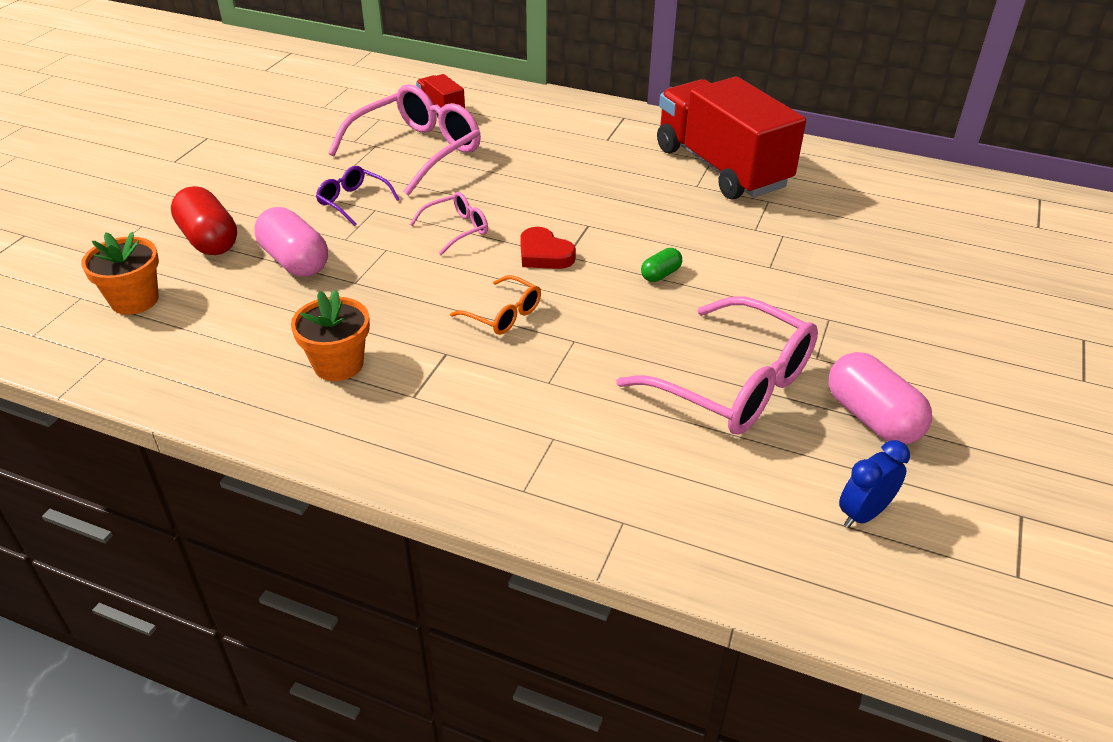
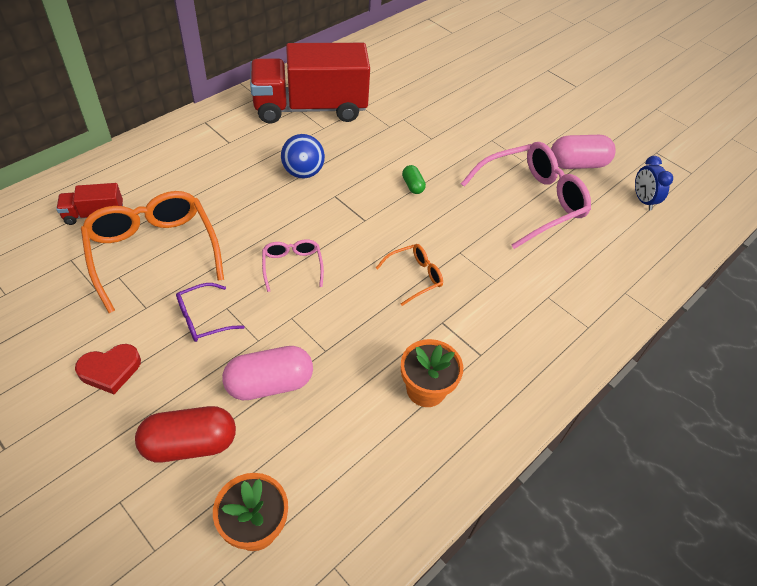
camera: 70 degrees left, 10 degrees up
pink glasses [328,84,481,196] -> orange glasses [81,191,224,313]
red heart [520,227,576,269] -> red heart moved to [75,344,141,394]
none -> blue ball [281,134,325,178]

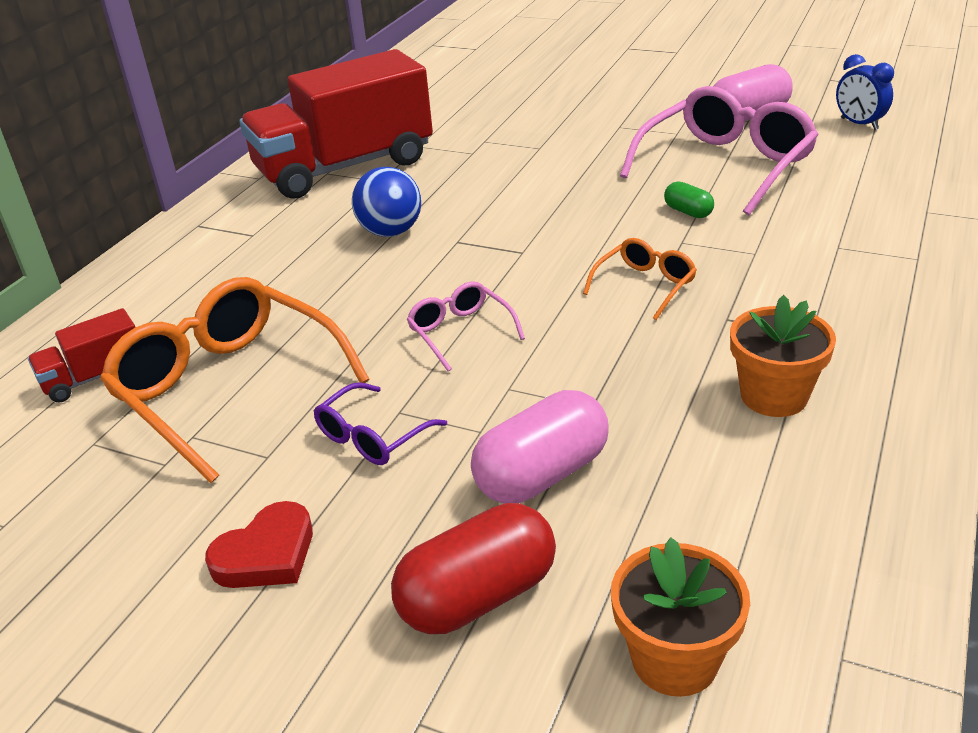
camera: 15 degrees left, 15 degrees down
green capsule [402,165,426,194] -> green capsule moved to [664,181,714,218]

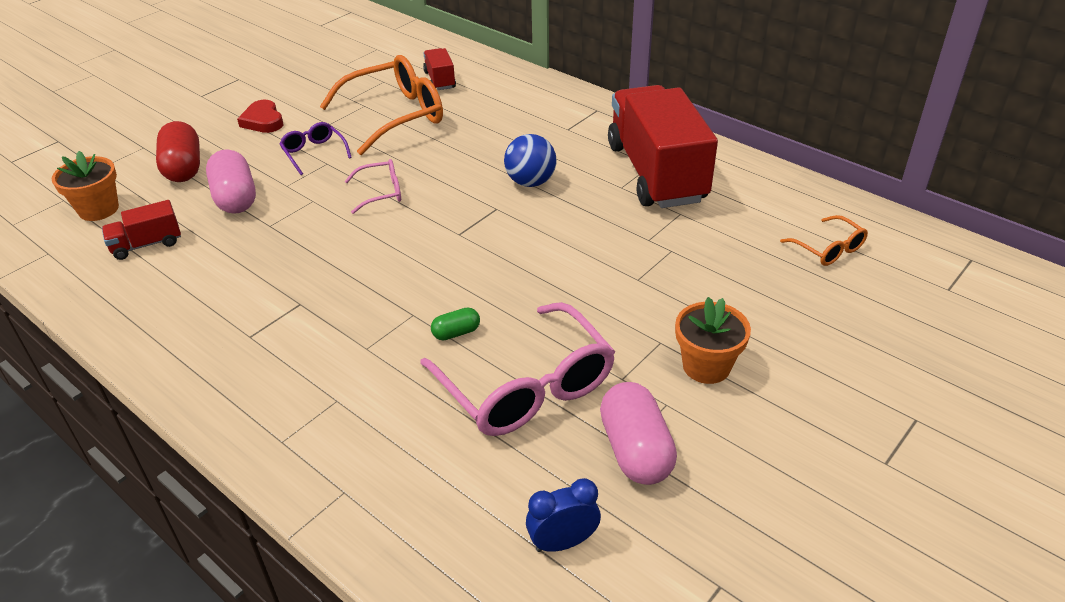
camera: 105 degrees right, 5 degrees up
orange glasses [583,238,697,320] -> orange glasses moved to [780,215,868,266]
orange flower pot [730,295,836,417] -> orange flower pot moved to [675,297,751,384]
none -> red truck [102,200,181,260]

